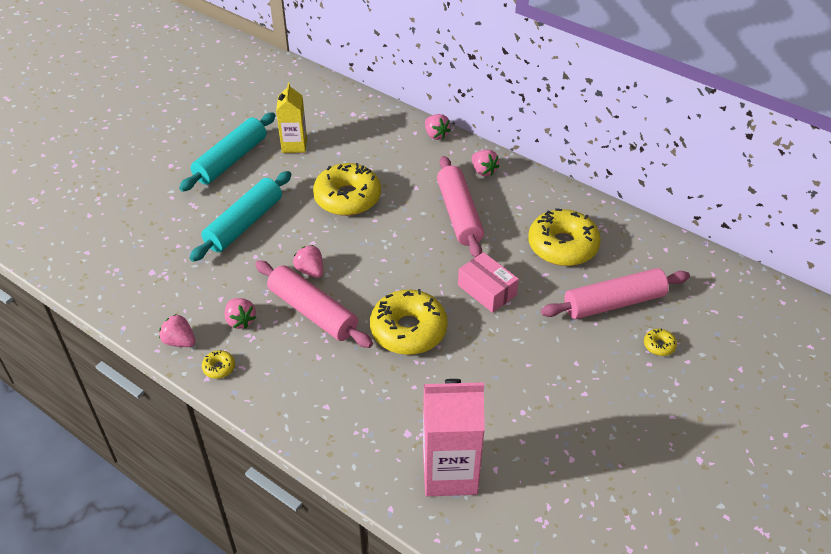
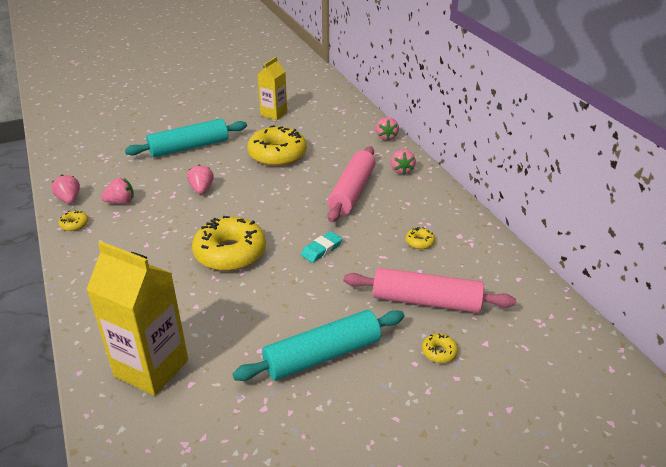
camera: 30 degrees right, 10 degrees down
turquoise rolling pin [179,112,275,192] -> turquoise rolling pin moved to [233,310,404,381]
pink strawberry [224,298,256,329] -> pink strawberry turned 105 degrees counterclockwise [101,178,134,204]
pink rolling pin [255,260,373,348] -> none
pink carton [423,379,485,496] -> yellow carton [86,241,188,396]
pink box [458,252,519,313] -> turquoise eraser [301,231,342,263]
yellow donut [528,208,601,266] -> yellow donut [406,227,435,249], size x0.41

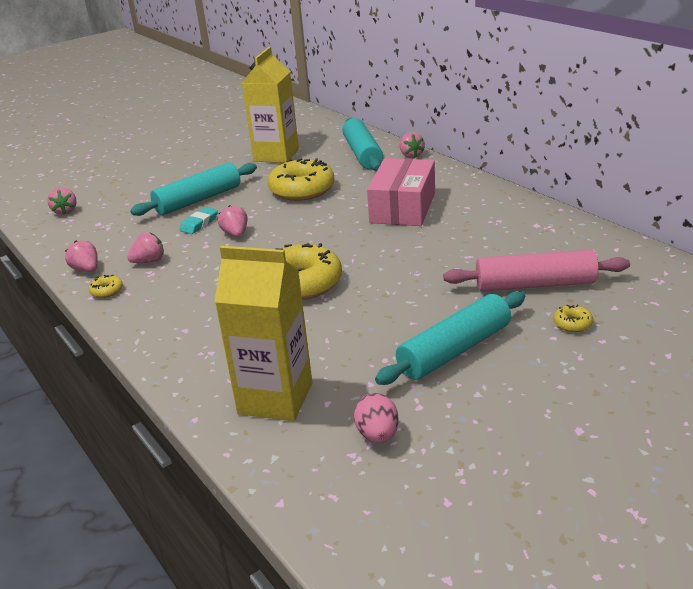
camera: 10 degrees left, 5 degrees down
yellow carton [258,57,287,120] -> yellow carton [242,47,299,163], size x1.61
turquoise eraser [301,231,342,263] -> turquoise eraser moved to [180,207,218,234]
pink rolling pin [327,146,376,222] -> pink box [367,158,435,226]
pink strawberry [391,149,416,174] -> pink strawberry moved to [47,187,77,215]
yellow donut [406,227,435,249] -> none
none -> turquoise rolling pin [343,118,383,171]
none -> pink egg [354,393,399,443]

